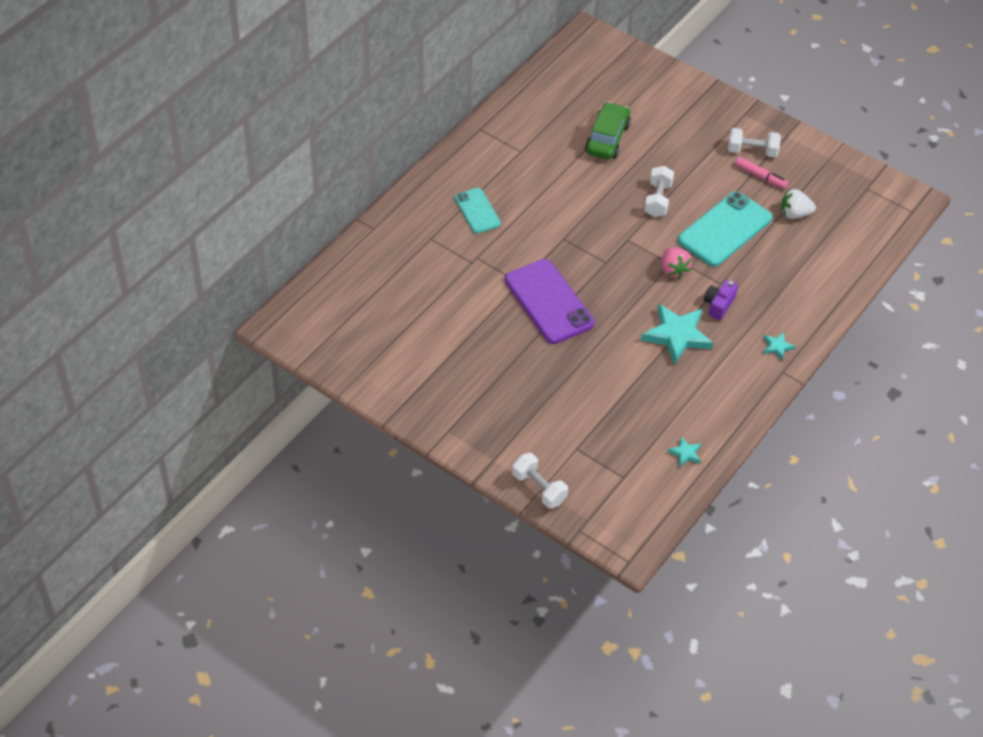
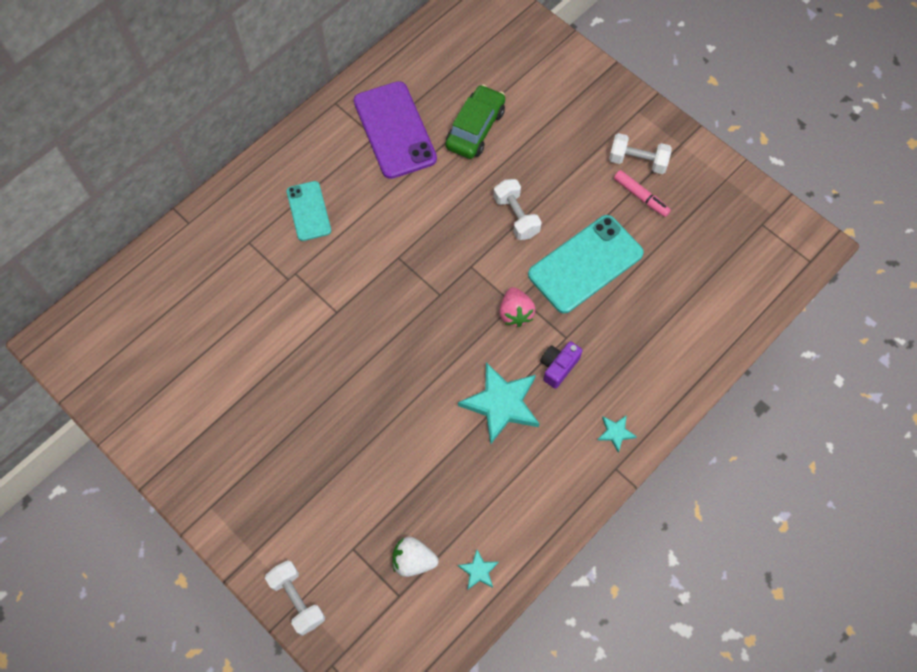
camera: 10 degrees right, 15 degrees up
purple phone [505,259,594,344] -> purple phone moved to [354,81,437,179]
white dumbbell [644,166,674,217] -> white dumbbell turned 45 degrees counterclockwise [493,179,542,240]
white strawberry [781,189,816,219] -> white strawberry moved to [392,536,439,577]

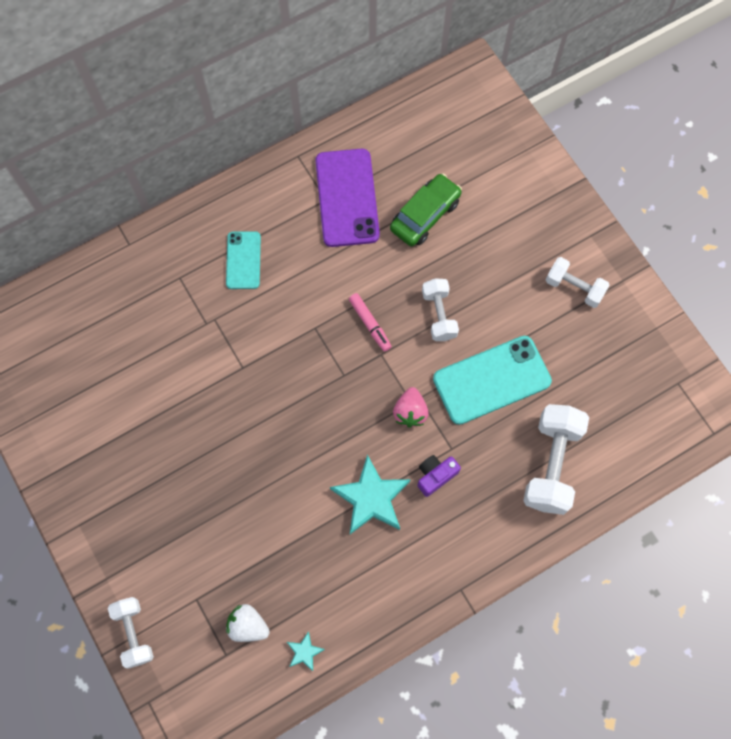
camera: 15 degrees right, 5 degrees up
turquoise star [597,415,637,452] -> none
pink marker [614,170,671,217] -> pink marker moved to [349,293,392,352]
none -> white dumbbell [523,404,589,515]

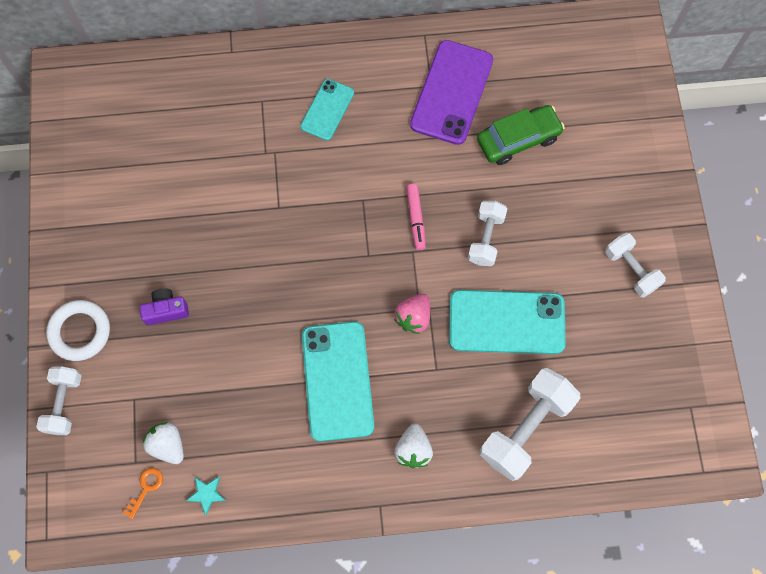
camera: 25 degrees right, 0 degrees up
turquoise star [330,455,411,534] -> turquoise phone [302,321,374,442]
purple camera [417,455,461,497] -> purple camera moved to [139,288,189,325]
none -> white ring [46,300,110,361]
none -> orange key [122,468,163,519]
none -> white strawberry [394,424,433,468]

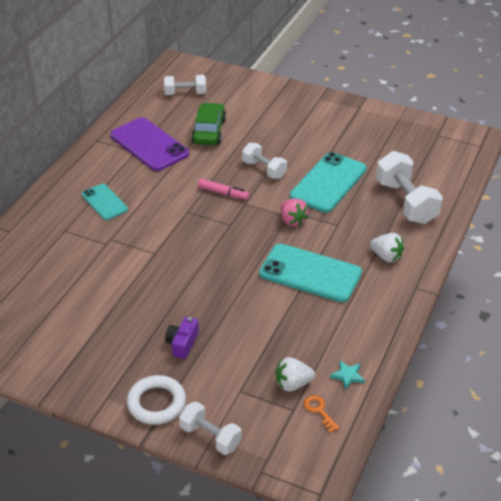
camera: 60 degrees left, 30 degrees down
white dumbbell [605,233,666,298] -> white dumbbell moved to [164,75,206,95]

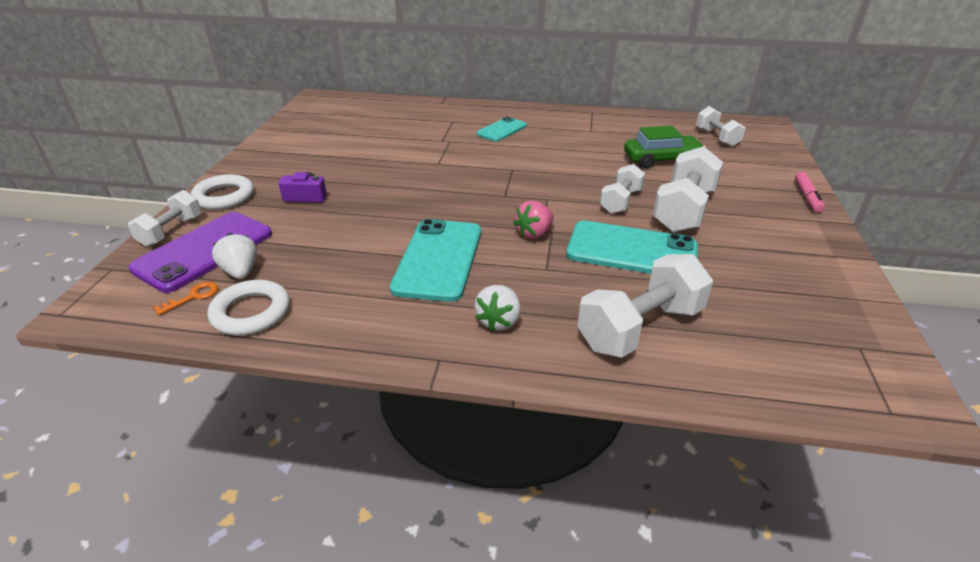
camera: 75 degrees right, 5 degrees down
purple phone [110,117,189,171] -> purple phone moved to [128,212,272,293]
pink marker [198,179,249,200] -> pink marker moved to [795,172,825,213]
turquoise star [330,360,365,390] -> white ring [208,280,290,336]
none -> white dumbbell [652,146,723,233]

